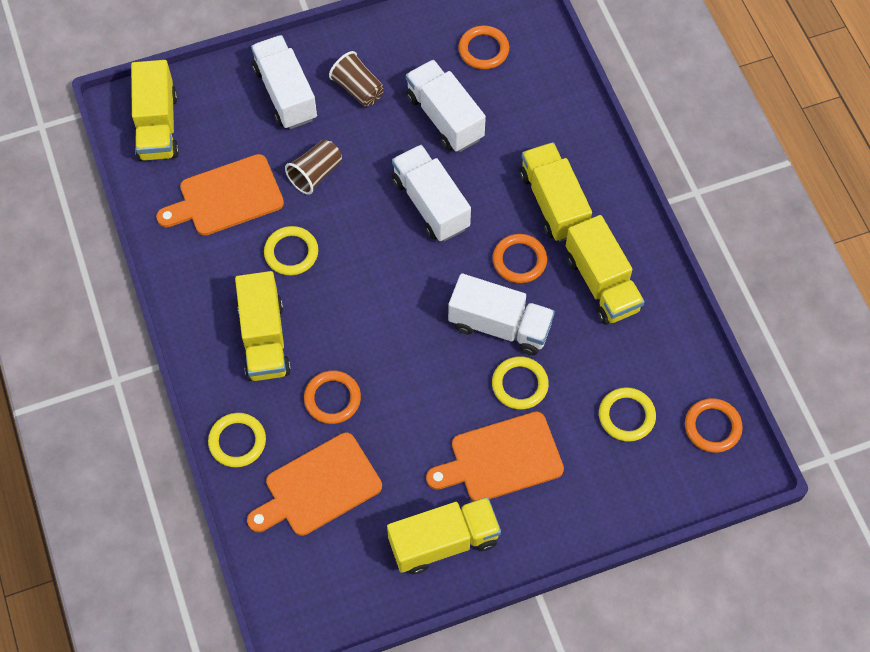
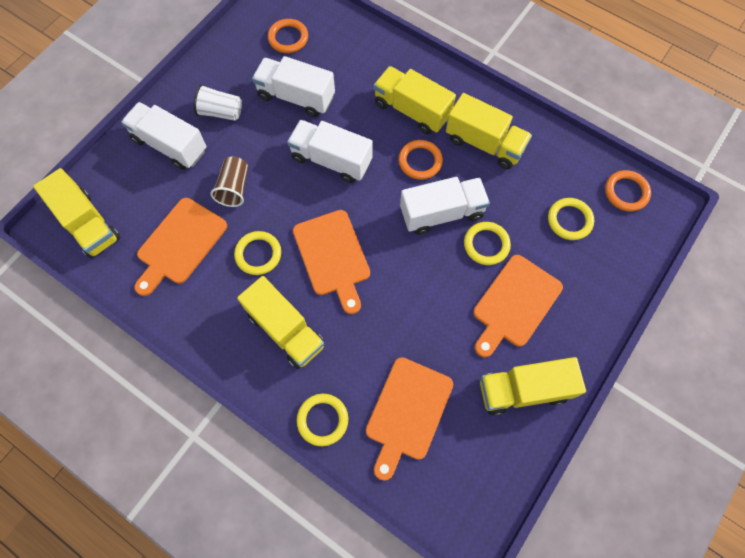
camera: 35 degrees left, 5 degrees up
orange ring [304,370,361,424] -> none
brown cup [329,51,384,107] -> white cup [194,84,242,121]
yellow truck [387,497,501,574] -> yellow truck turned 135 degrees counterclockwise [480,357,586,416]
none -> orange cutting board [293,210,370,314]

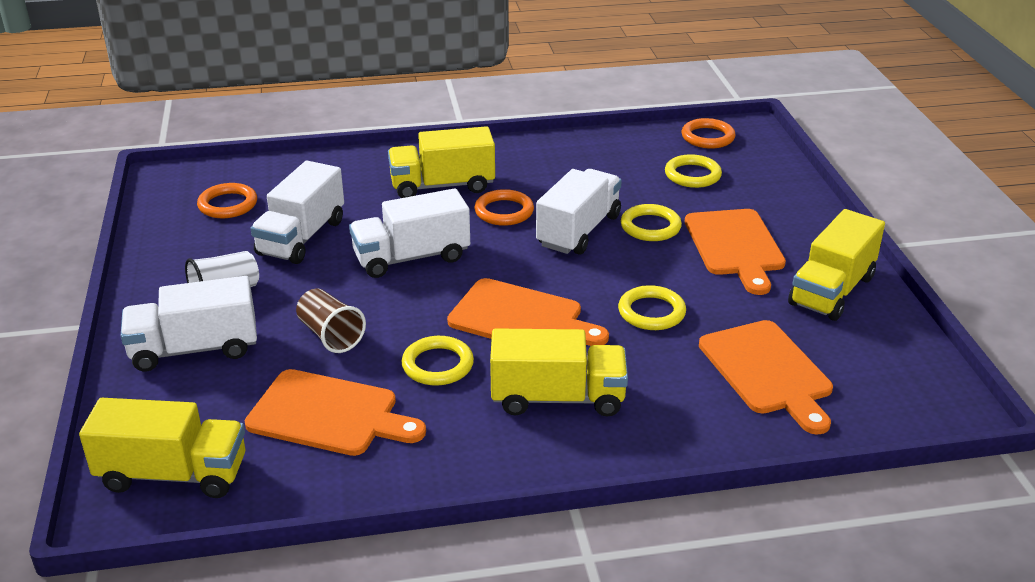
camera: 45 degrees left, 35 degrees down
orange cutting board [134,198,227,296] -> orange cutting board turned 60 degrees counterclockwise [245,369,426,456]
white truck [252,56,335,117] -> white truck turned 45 degrees counterclockwise [250,161,344,264]
yellow ring [297,394,348,446] -> yellow ring moved to [618,285,686,330]
yellow truck [446,93,532,169] -> none

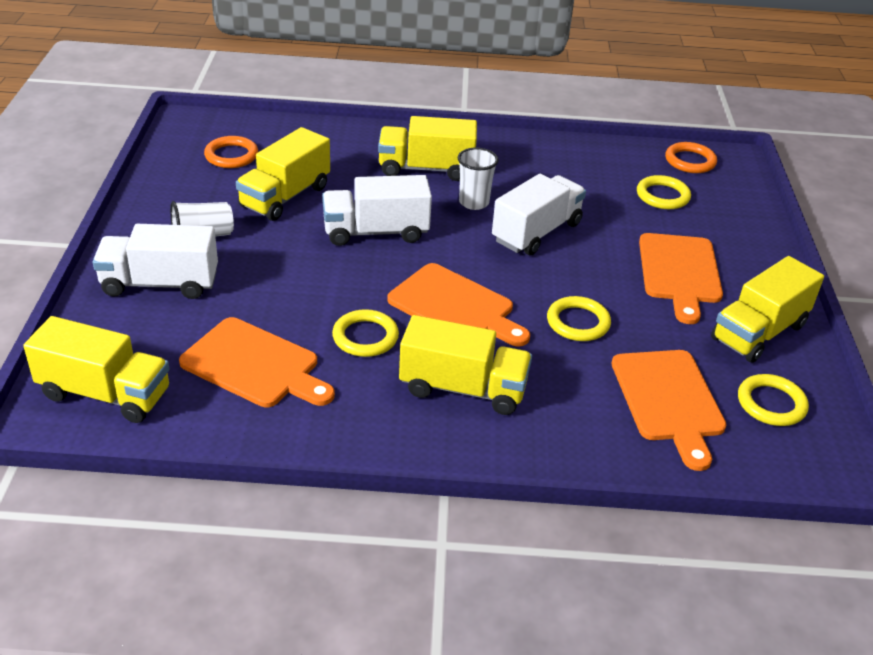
camera: 10 degrees right, 5 degrees up
white truck [250,161,344,264] -> yellow truck [236,127,330,221]
brown cup [296,289,366,353] -> none
orange ring [474,189,534,226] -> white cup [458,147,498,210]
yellow ring [621,204,682,241] -> yellow ring moved to [738,374,809,426]

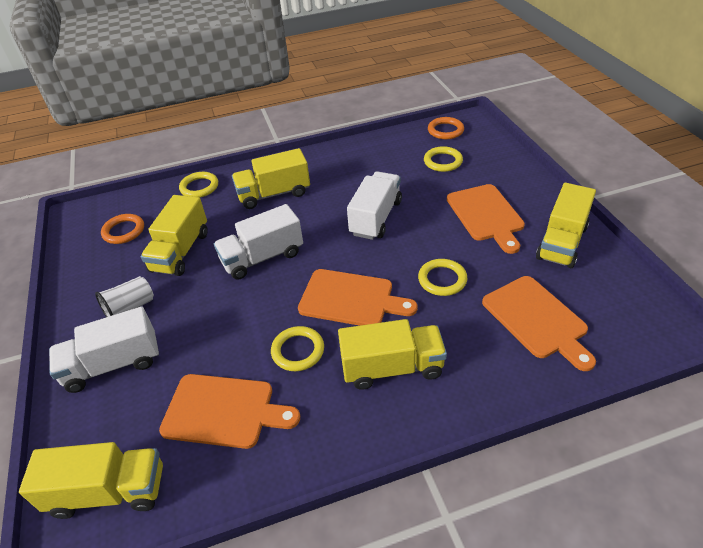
camera: 15 degrees left, 5 degrees up
white cup [458,147,498,210] -> none
yellow ring [738,374,809,426] -> yellow ring moved to [179,172,218,198]

